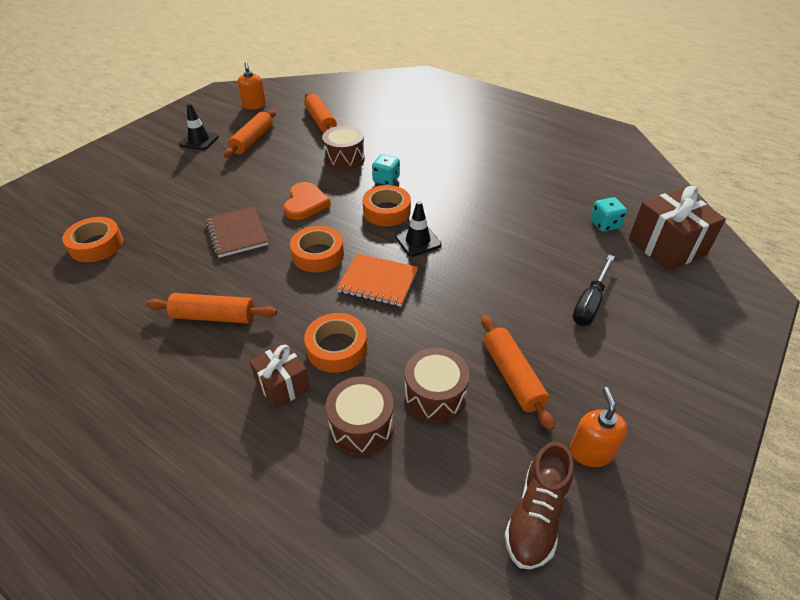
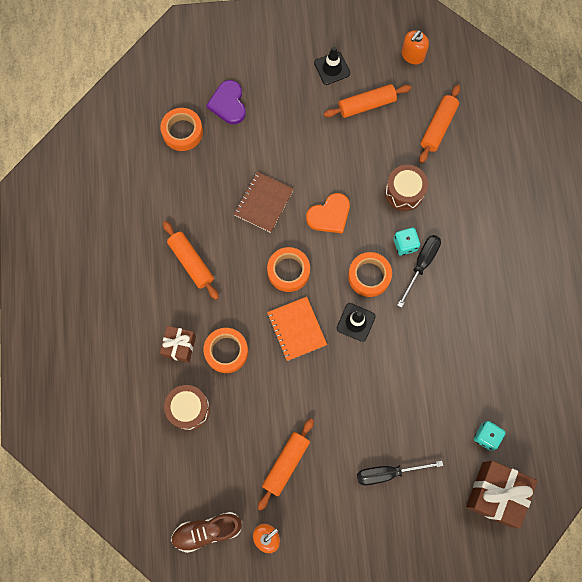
camera: 50 degrees right, 30 degrees up
brown drum [405,348,470,423] -> none
none -> purple heart [206,80,246,124]
none -> black screwdriver [397,235,441,308]

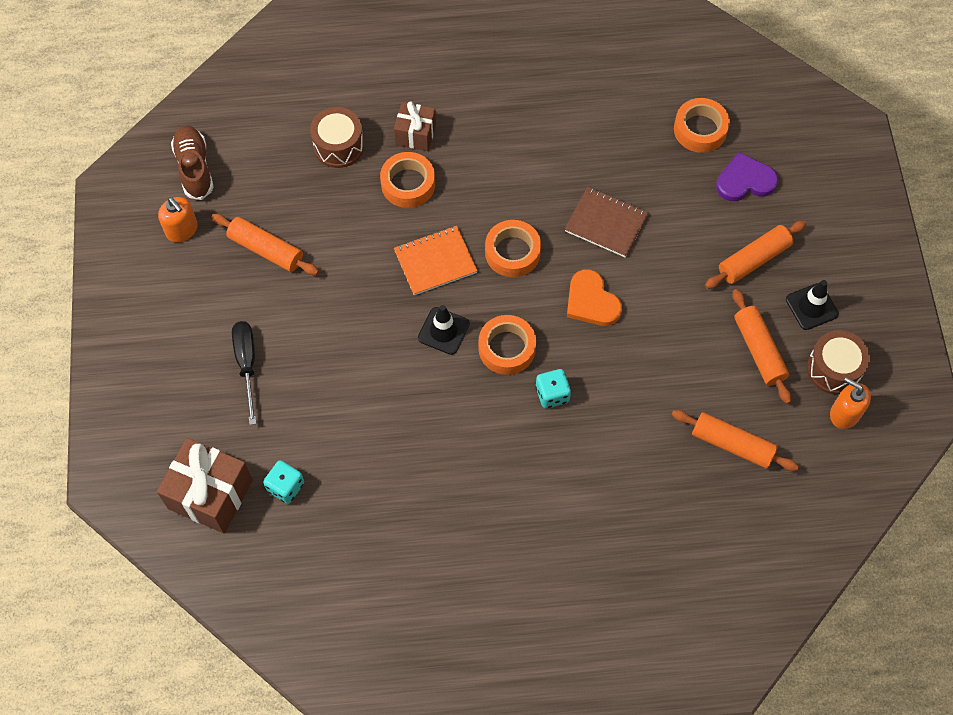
camera: 90 degrees right, 10 degrees down
orange rolling pin [163,221,219,300] -> orange rolling pin moved to [705,220,806,289]
brown drum [385,165,428,211] -> brown drum moved to [807,330,870,394]
black screwdriver [397,235,441,308] -> none

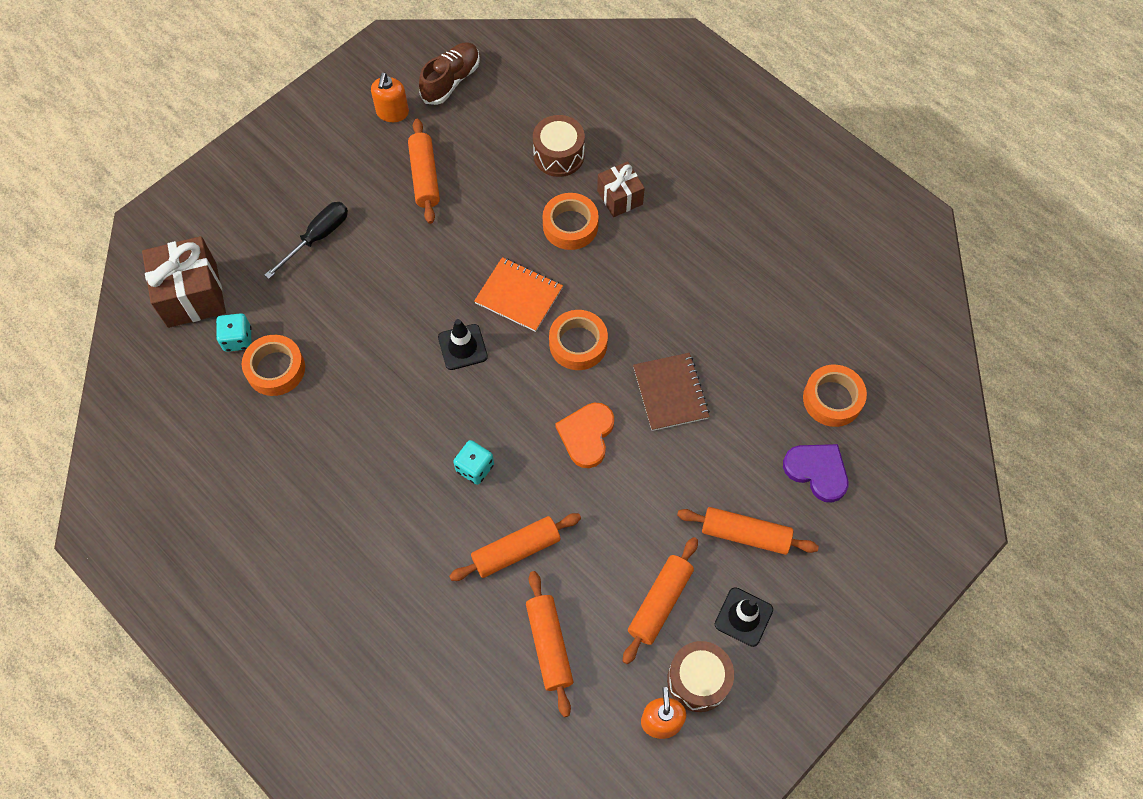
camera: 50 degrees right, 0 degrees up
orange tape [478,315,536,375] -> orange tape moved to [242,335,305,396]
none -> orange rolling pin [449,513,581,581]

